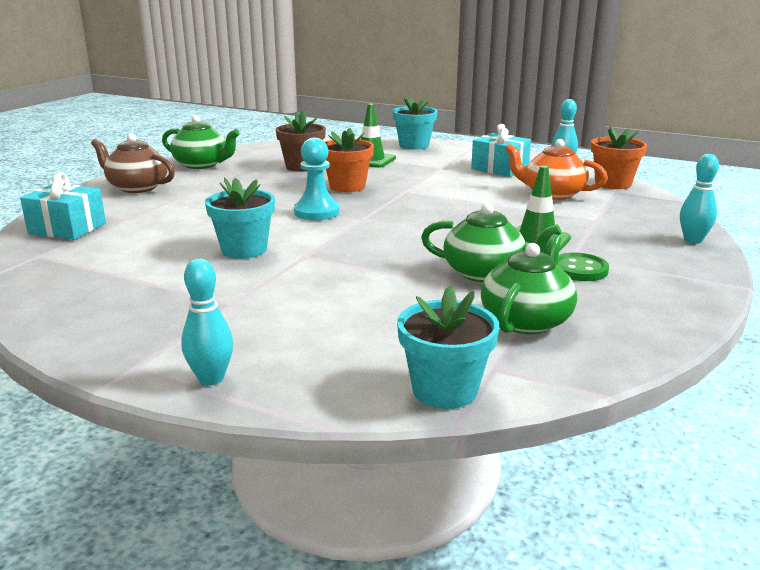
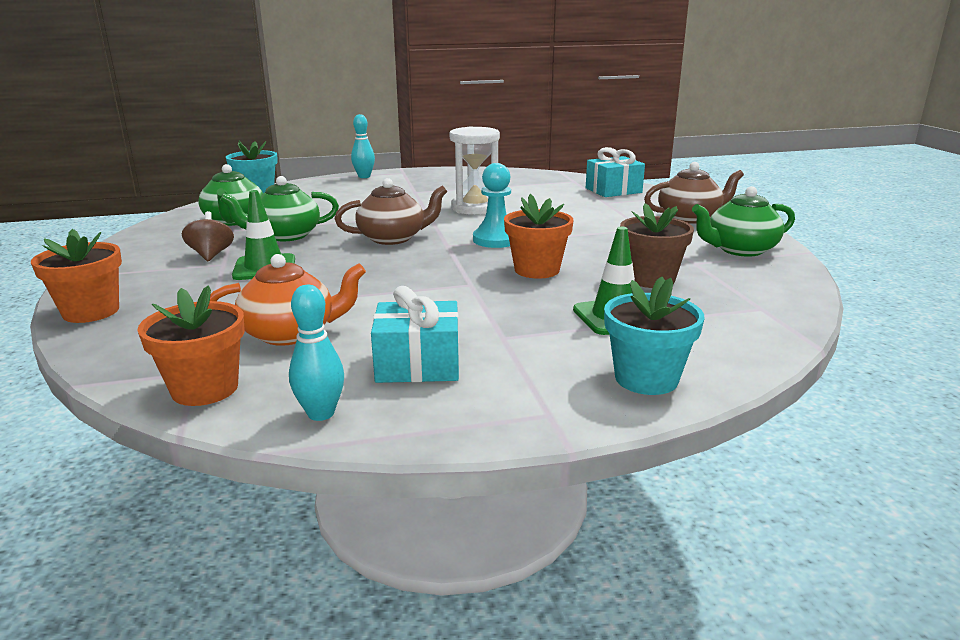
camera: 140 degrees right, 0 degrees up
turquoise flower pot [205,177,275,259] -> white hourglass [450,127,500,215]
green button [558,253,609,281] -> brown spinning top [182,211,234,261]
turquoise bowling pin [680,154,719,244] -> orange flower pot [31,229,122,323]
none -> brown teapot [335,178,447,245]

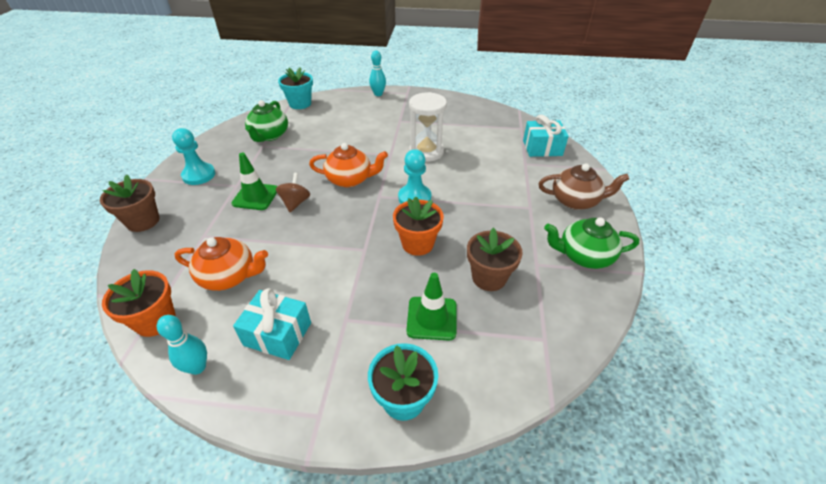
camera: 20 degrees right, 20 degrees up
orange flower pot [31,229,122,323] -> brown flower pot [100,174,159,232]
brown spinning top [182,211,234,261] -> brown spinning top moved to [276,173,310,212]
green teapot [220,176,339,241] -> none
brown teapot [335,178,447,245] -> orange teapot [309,143,388,187]
none -> turquoise pawn [172,128,215,185]

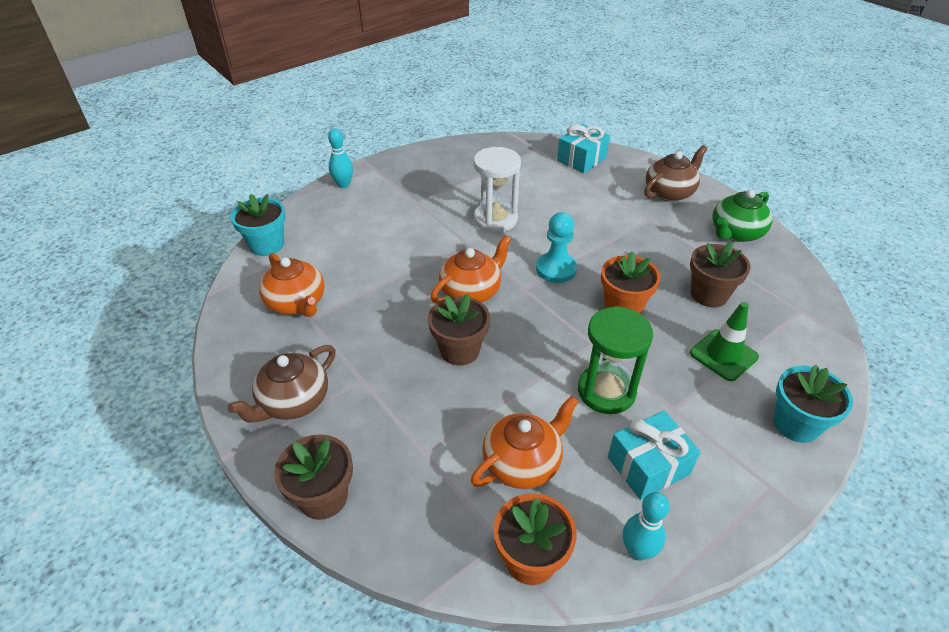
camera: 45 degrees left, 0 degrees up
turquoise pawn [172,128,215,185] -> brown teapot [228,345,336,423]
green traffic cone [231,153,277,210] -> none
green teapot [245,100,288,142] -> orange teapot [259,253,325,317]
brown spinning top [276,173,310,212] -> brown flower pot [428,294,490,365]
none -> green hourglass [578,306,653,414]

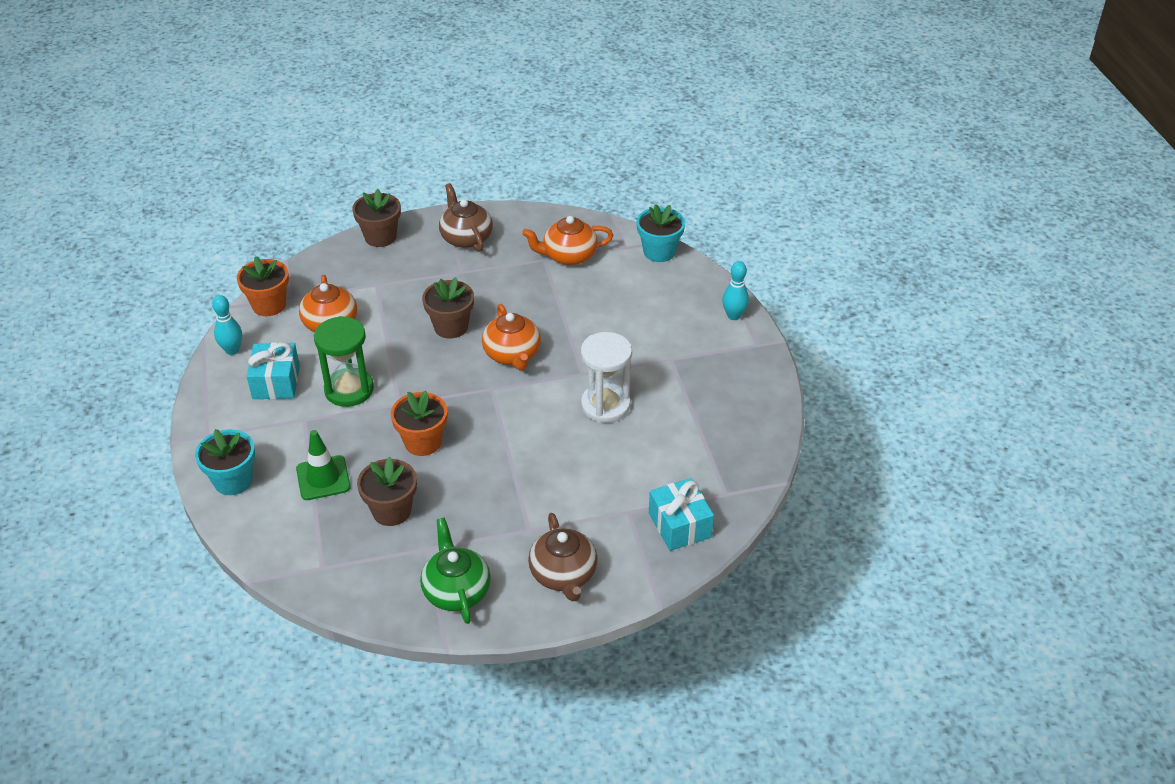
camera: 115 degrees right, 0 degrees up
turquoise pawn [536,212,577,283] -> none

